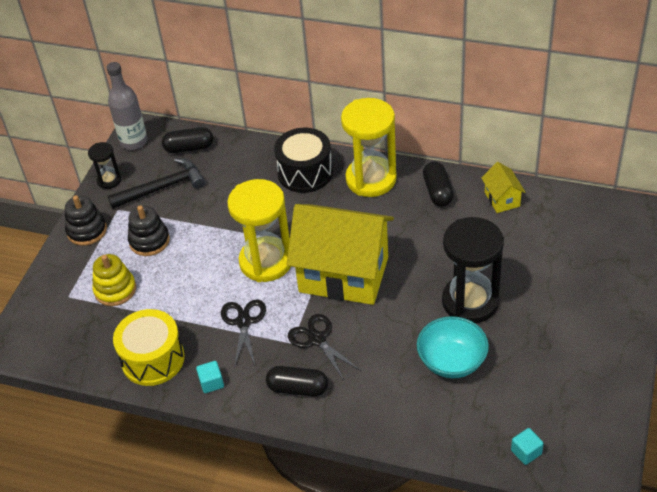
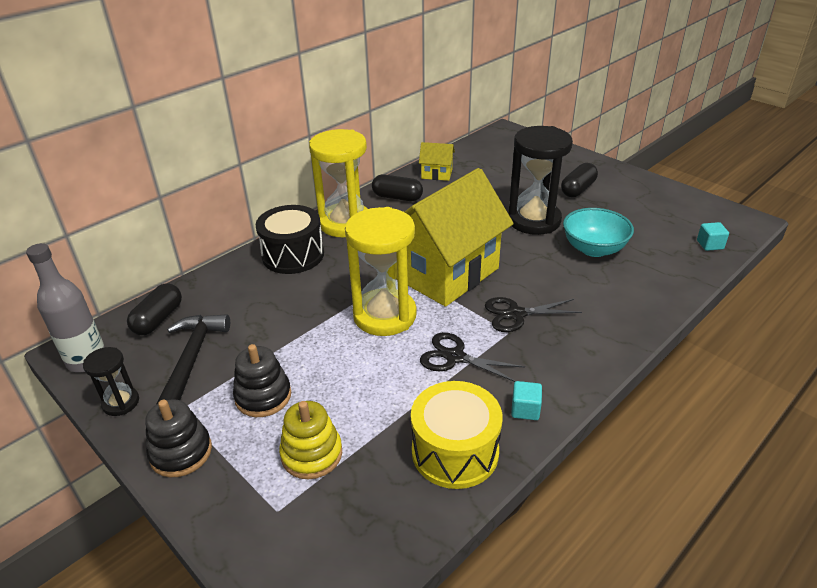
camera: 65 degrees left, 10 degrees down
black capsule [266,366,328,396] -> black capsule moved to [561,163,598,197]

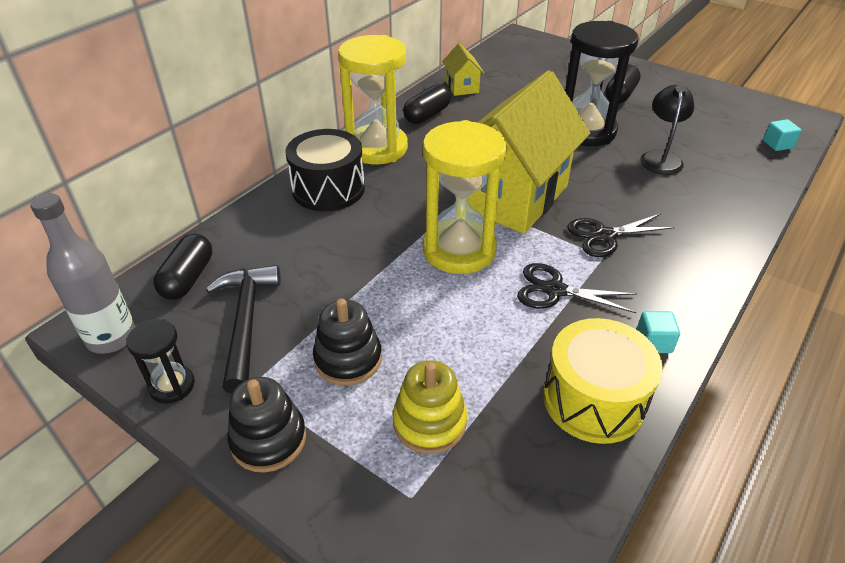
camera: 10 degrees left, 5 degrees up
black capsule [372,175,423,201] -> black capsule turned 60 degrees counterclockwise [403,84,451,124]
yellow house [419,142,455,181] -> yellow house turned 75 degrees clockwise [442,43,485,96]
turquoise bowl [563,208,634,257] -> black lamp [640,85,694,175]

